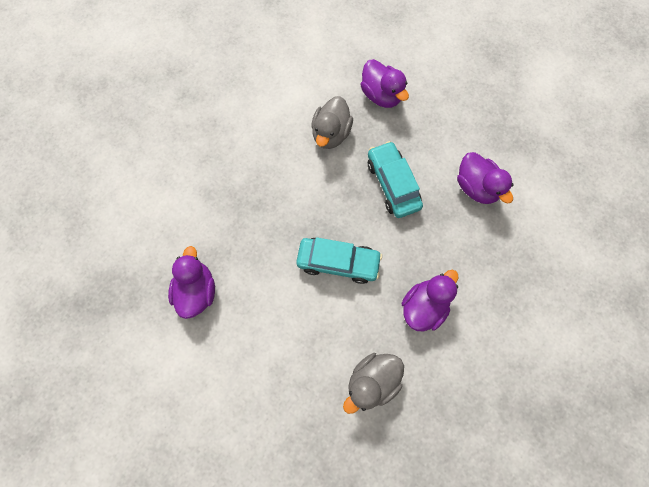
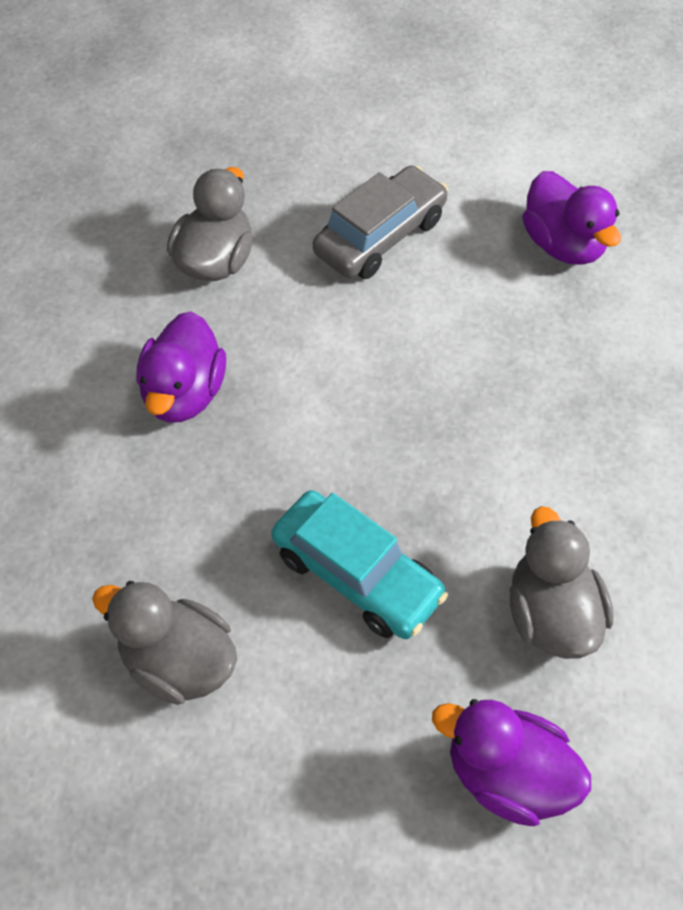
camera: 150 degrees right, 15 degrees down
turquoise car [296,237,382,284] -> none
purple duck [457,152,513,204] -> grey duck [92,581,237,705]
none -> grey car [313,166,448,279]

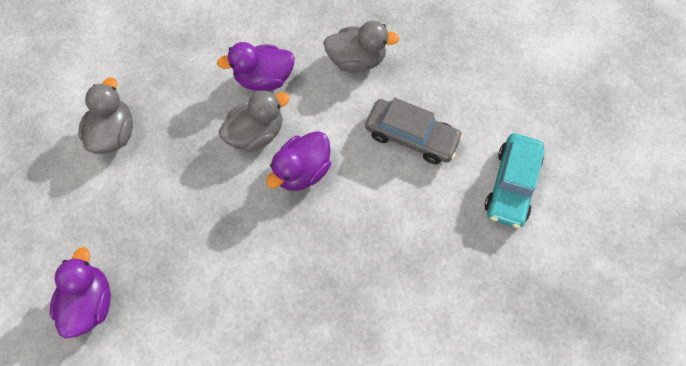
camera: 70 degrees right, 10 degrees up
turquoise car [271,490,448,639] -> turquoise car moved to [485,133,545,228]
grey duck [510,506,614,659] -> grey duck moved to [219,90,290,152]
purple duck [522,171,621,265] -> purple duck moved to [266,131,331,191]

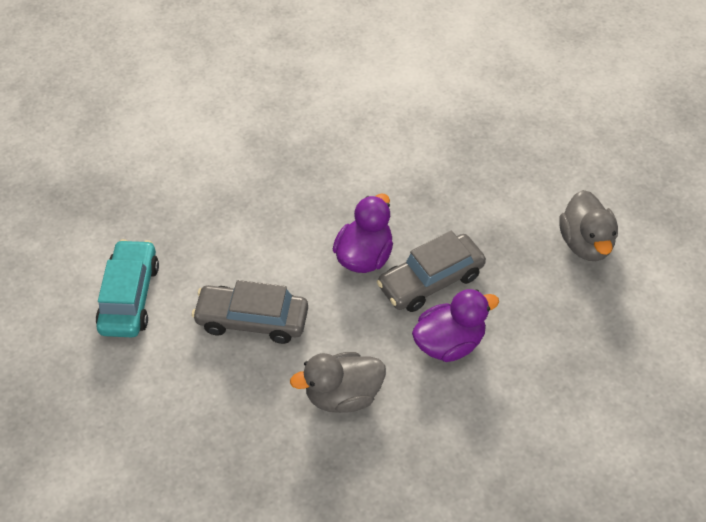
camera: 165 degrees right, 15 degrees down
purple duck [50,247,111,338] -> none
grey duck [219,90,290,152] -> grey car [377,231,486,312]

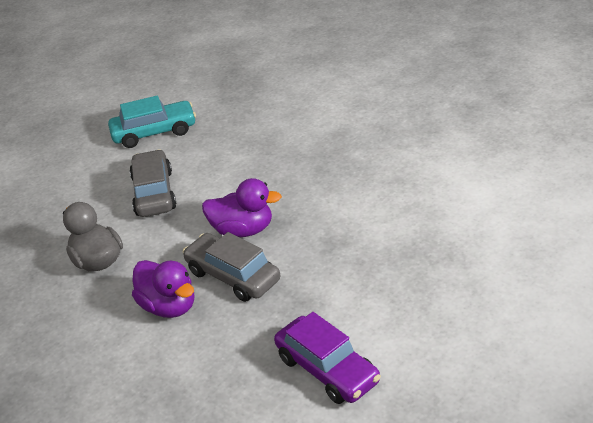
camera: 75 degrees right, 15 degrees down
grey duck [559,190,618,261] -> purple car [274,312,381,404]

